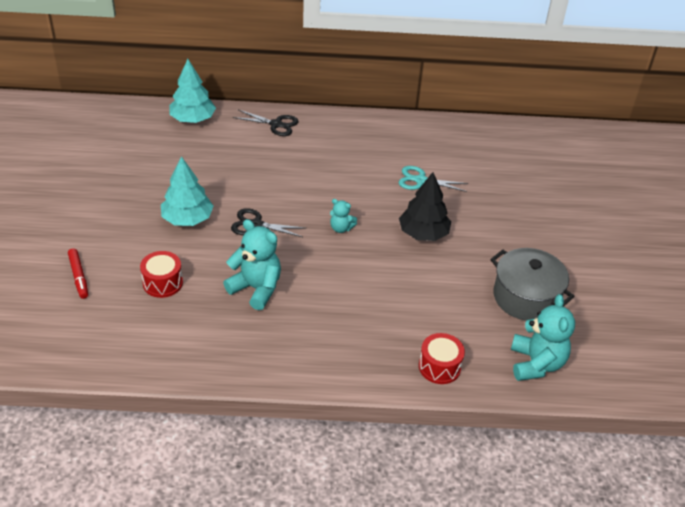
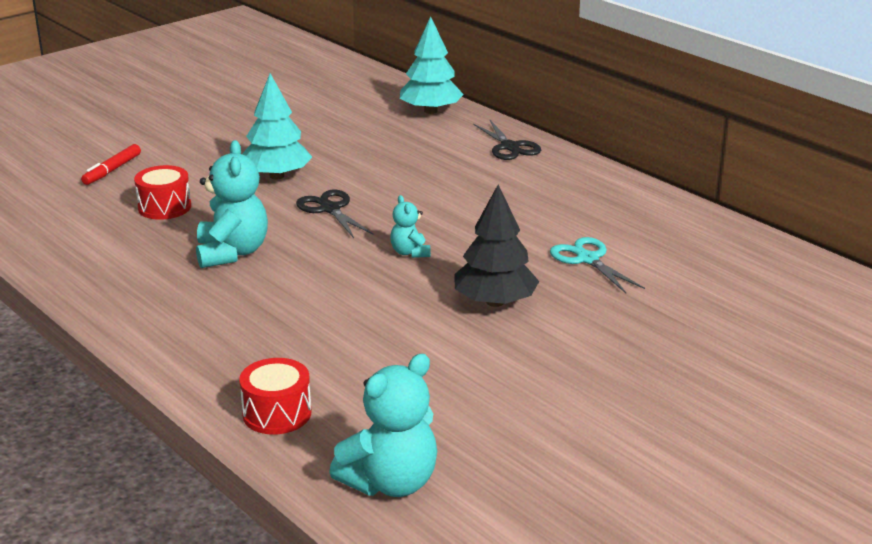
camera: 50 degrees right, 15 degrees down
grey pot [490,248,575,321] -> none

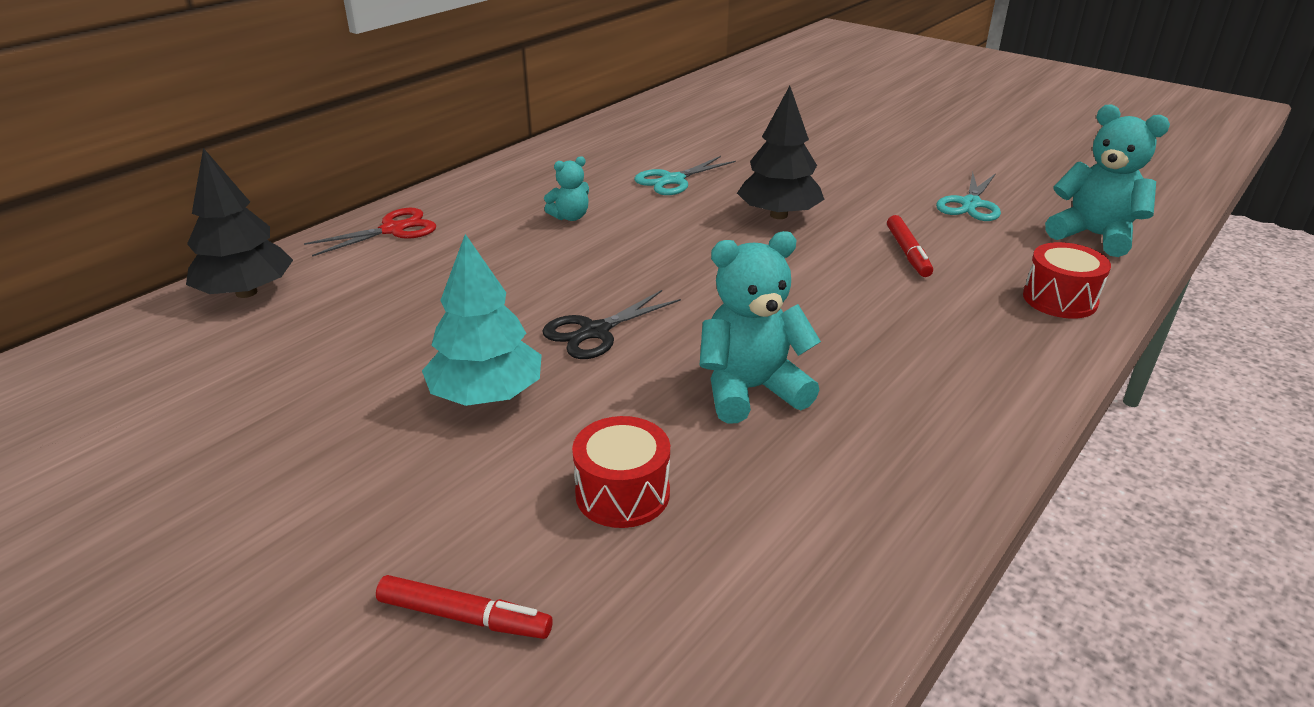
camera: 100 degrees left, 5 degrees up
turquoise teddy bear [390,195,431,258] -> turquoise teddy bear moved to [544,156,589,221]
turquoise tree [400,16,464,114] -> black tree [186,148,293,298]
black scissors [473,120,541,160] -> red scissors [304,208,436,257]
none -> red marker [887,215,933,277]
none -> turquoise scissors [936,172,1001,221]

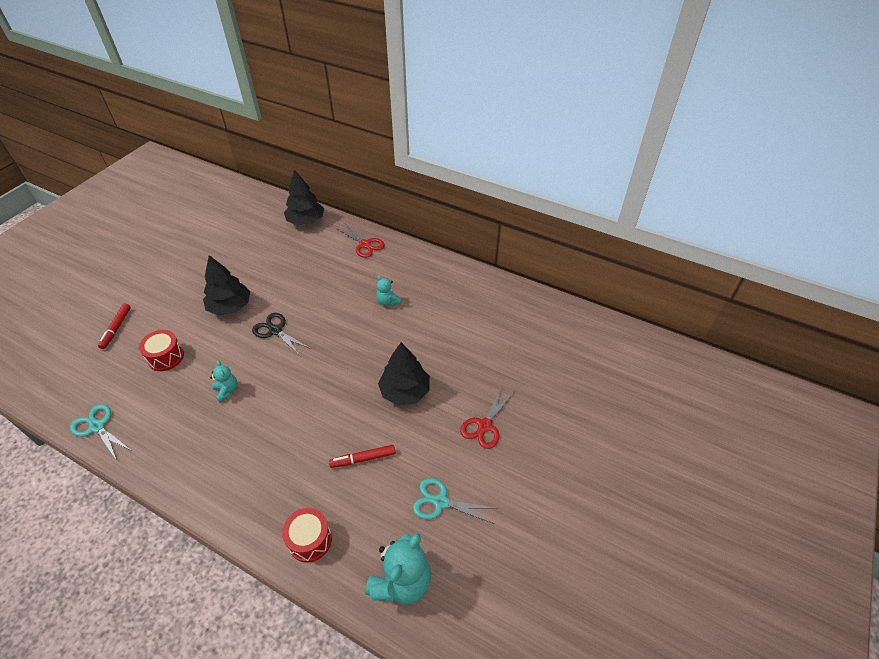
camera: 80 degrees right, 15 degrees up
turquoise tree [422,234,542,406] -> black tree [203,255,250,316]
turquoise scissors [634,156,736,195] -> turquoise scissors moved to [70,404,132,461]
turquoise teddy bear [699,231,821,423] -> turquoise teddy bear [210,361,238,403], size x0.53
none -> red scissors [460,386,515,449]

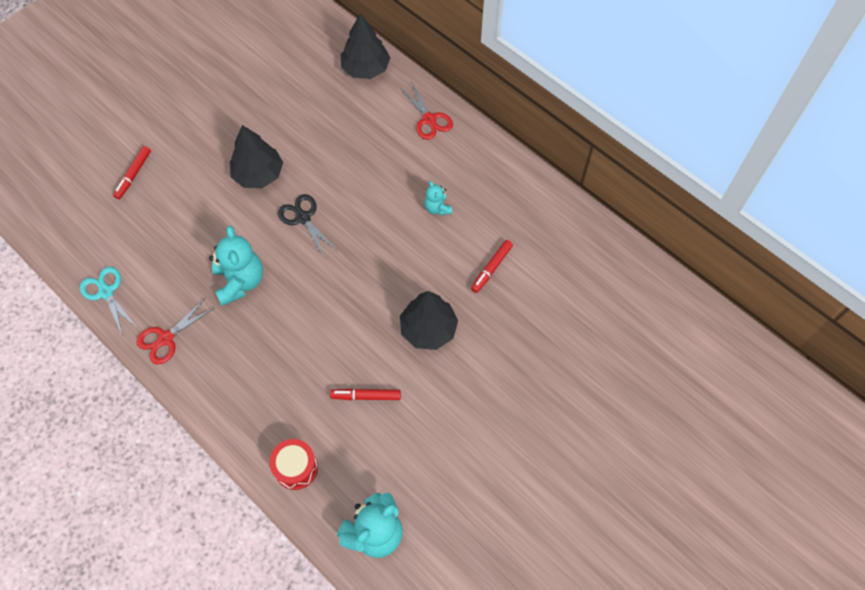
camera: 15 degrees right, 15 degrees up
red drum [139,330,184,371] -> none
turquoise teddy bear [210,361,238,403] -> turquoise teddy bear [209,226,263,306], size x1.89
turquoise scissors [413,478,499,524] -> none
red scissors [460,386,515,449] -> red scissors moved to [136,298,215,365]
none -> red marker [471,240,513,293]

